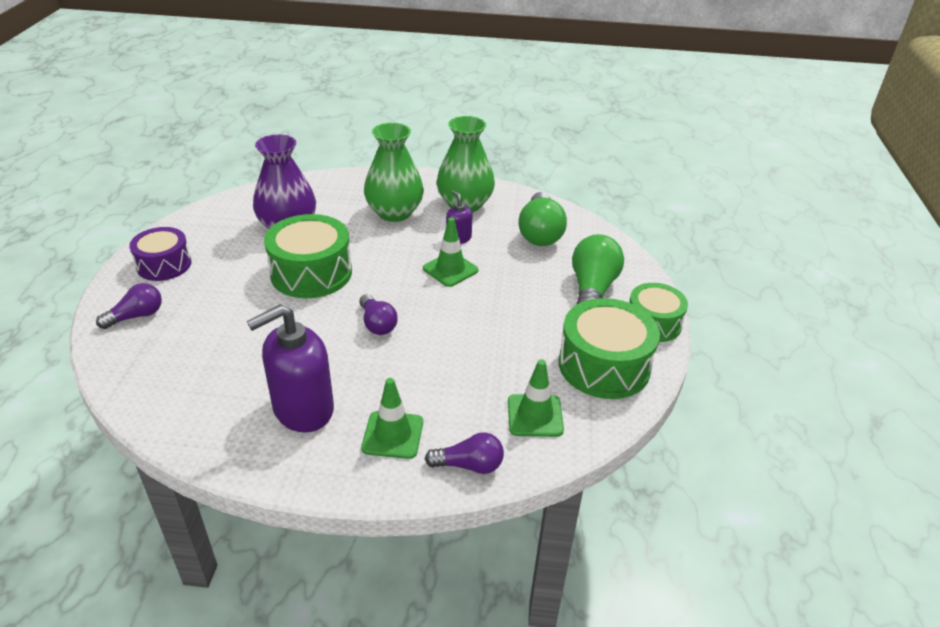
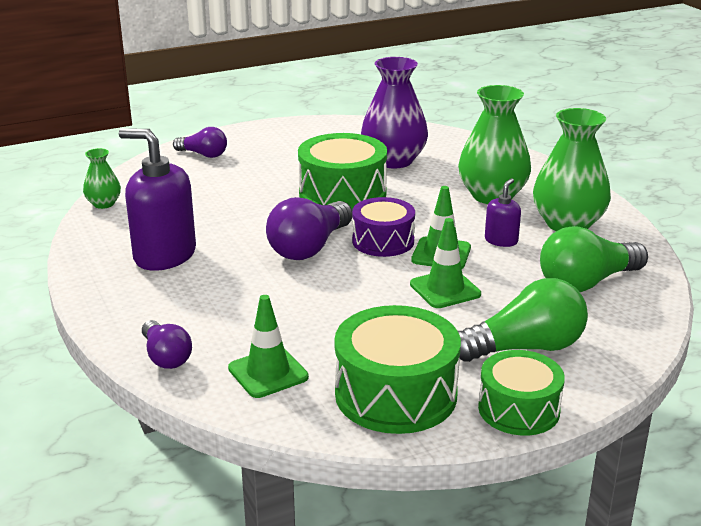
camera: 60 degrees right, 10 degrees down
purple drum [129,227,191,281] -> purple drum moved to [352,197,415,257]
purple light bulb [360,294,398,335] -> purple light bulb [266,197,352,260], size x1.66
green traffic cone [361,378,423,459] -> green traffic cone moved to [410,218,481,308]
none -> green vase [83,148,121,209]

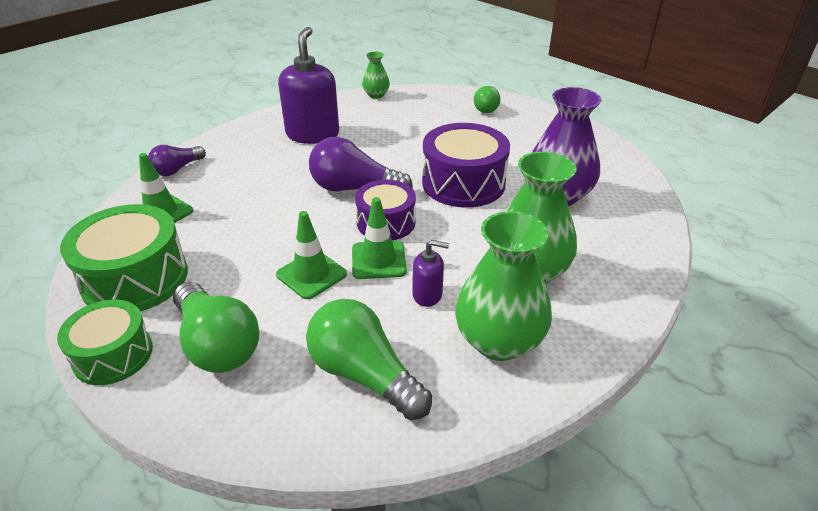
camera: 70 degrees right, 10 degrees up
purple light bulb [173,127,227,158] -> green light bulb [474,86,500,113]
green drum [298,133,387,210] -> purple drum [422,123,510,208]

